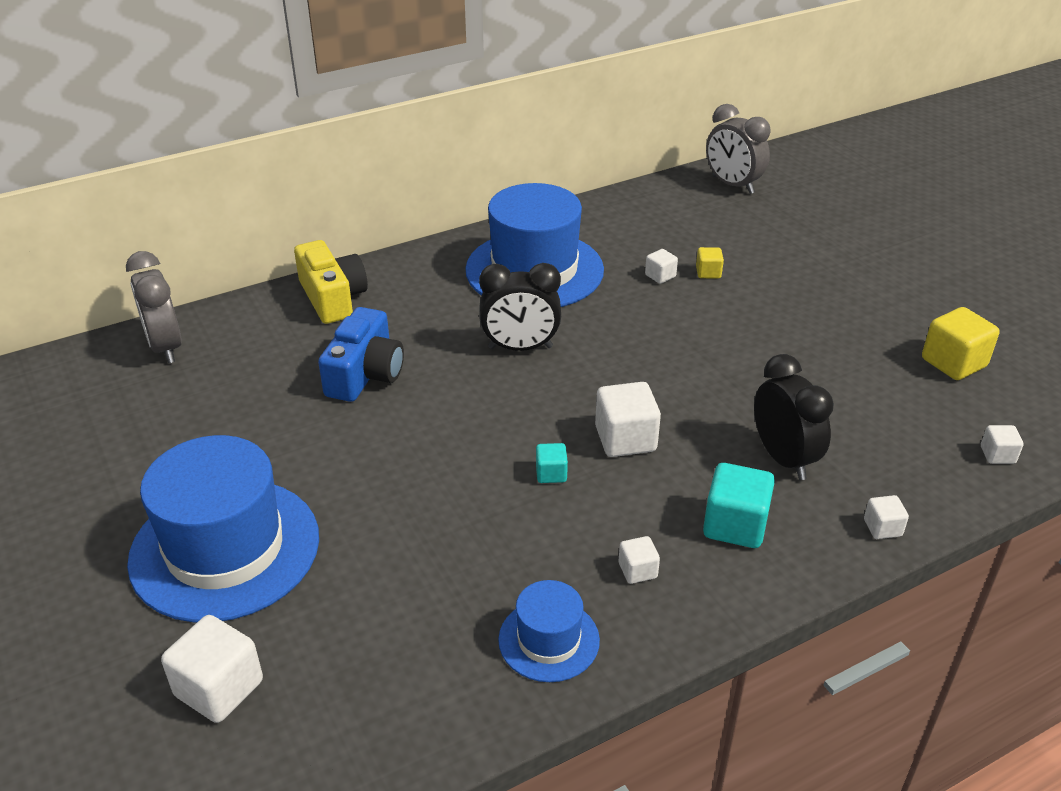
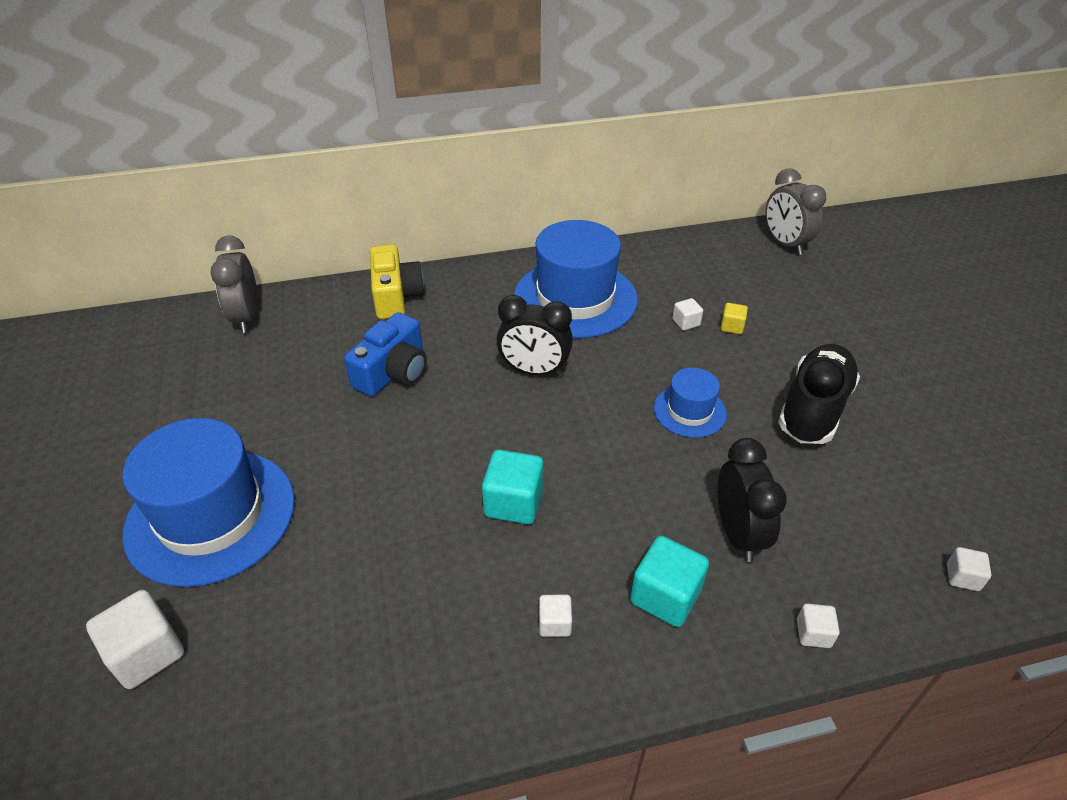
camera: 15 degrees right, 5 degrees up
blue hat [498,580,600,682] -> blue hat moved to [654,368,727,438]
turquoise cube [536,443,568,483] -> turquoise cube [482,450,543,524], size x1.87
white cube [595,382,661,457] -> none
yellow cube [922,307,1000,380] -> none
none -> black shoe [778,344,860,444]

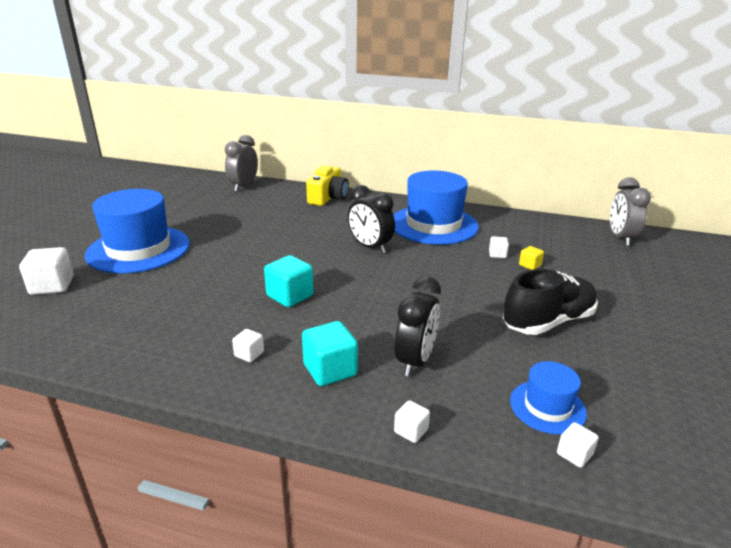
camera: 30 degrees right, 15 degrees down
blue camera [344,312,427,396] -> none
blue hat [654,368,727,438] -> blue hat moved to [510,361,587,435]

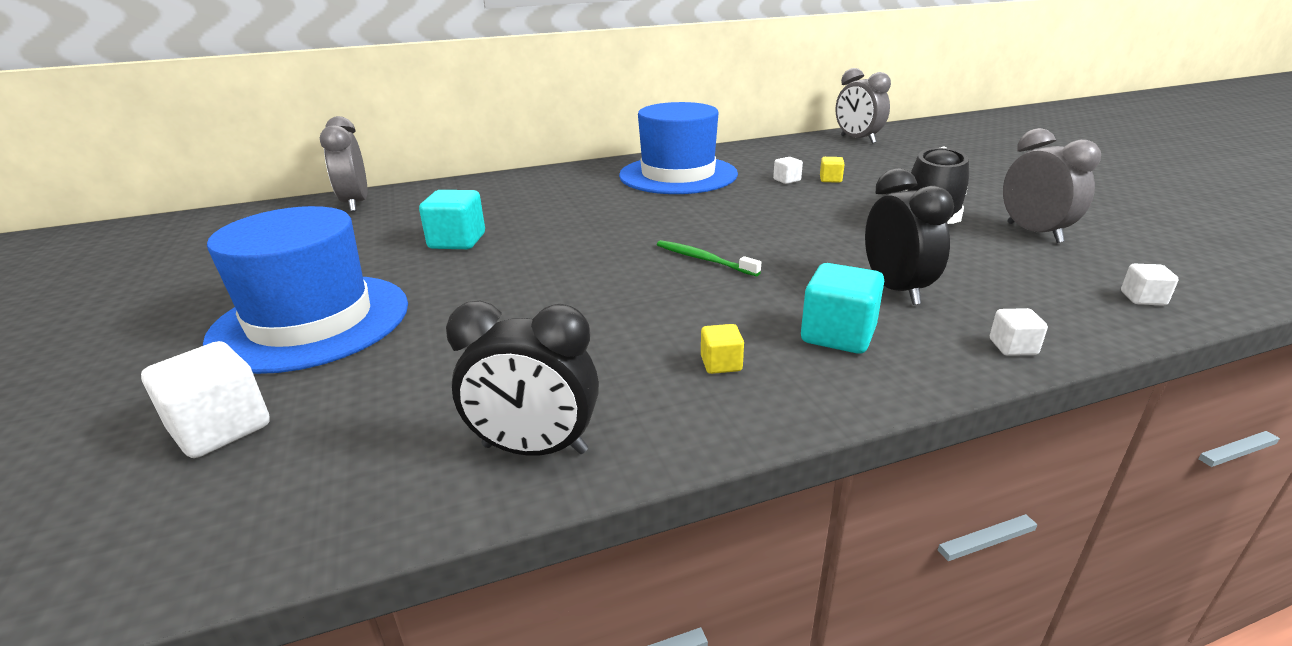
camera: 35 degrees left, 0 degrees up
white cube [232,329,264,362] -> yellow cube [701,324,744,374]
turquoise cube [264,255,314,307] -> turquoise cube moved to [419,190,485,249]
yellow camera [306,166,349,206] -> none
black clock [348,185,395,254] -> black clock moved to [446,301,599,456]
blue hat [510,361,587,435] -> none
none -> green toothbrush [657,240,761,276]
none -> grey clock [1003,128,1101,243]

